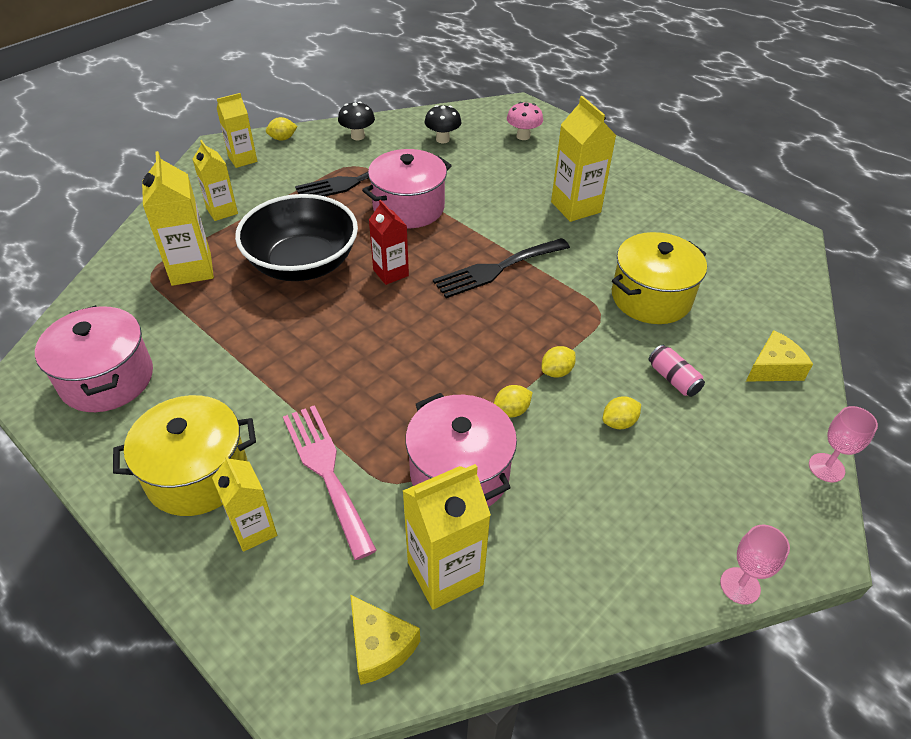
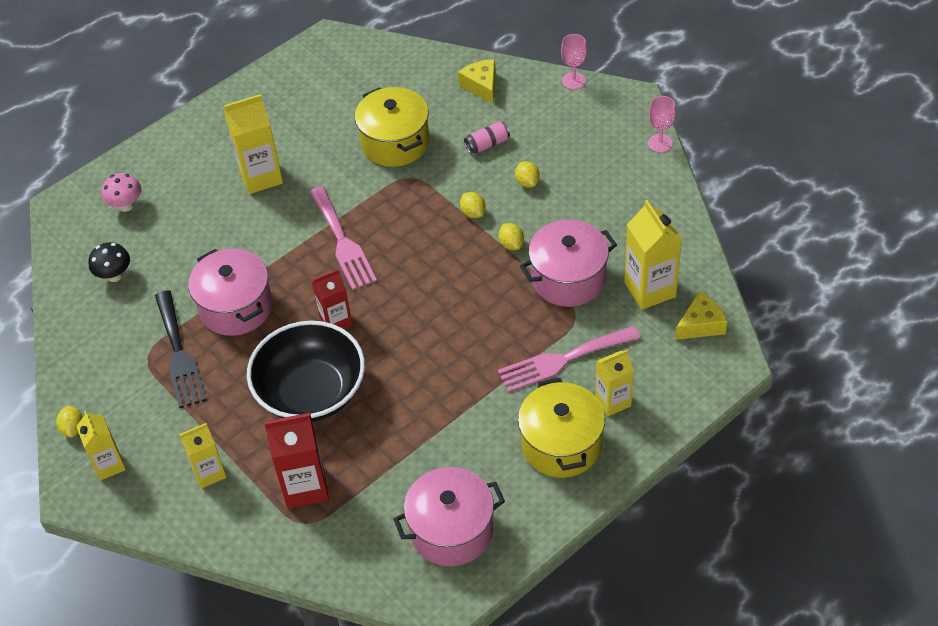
camera: 80 degrees left, 5 degrees up
yellow carton [142,151,214,286] -> red carton [264,413,329,509]
black mushroom [338,101,375,140] -> none
black fork [433,238,570,298] -> pink fork [310,186,377,290]

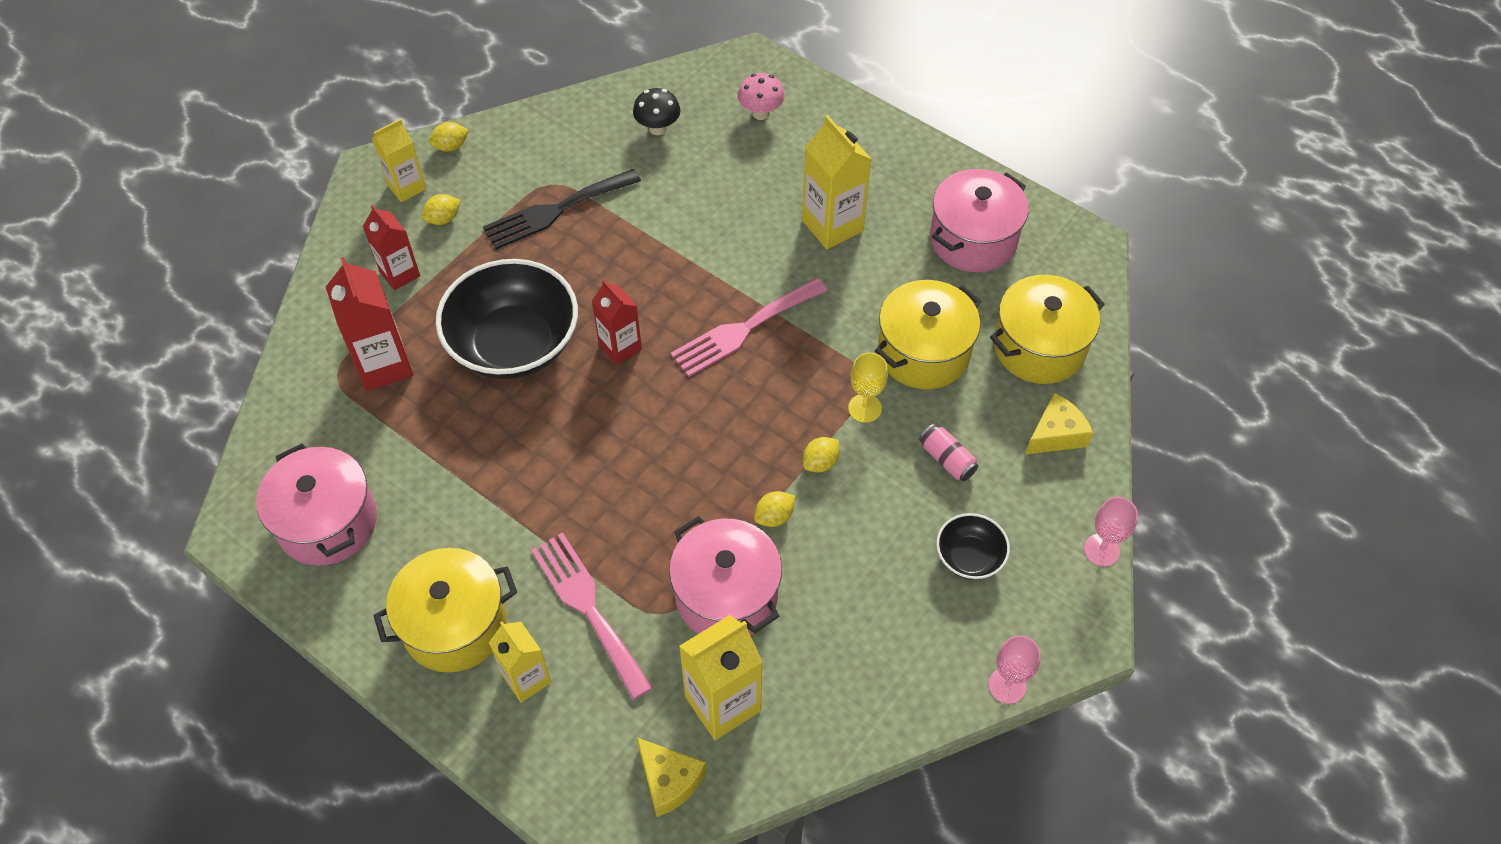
camera: 75 degrees right, 5 degrees up
yellow carton [179,423,226,489] -> red carton [363,205,420,291]
pink pot [188,249,273,336] -> pink pot moved to [930,169,1029,272]
yellow lemon [515,161,540,188] -> yellow lemon moved to [422,194,460,225]
none -> yellow goblet [848,353,888,423]
none -> black bowl [936,513,1010,580]
none -> yellow pot [990,275,1105,384]

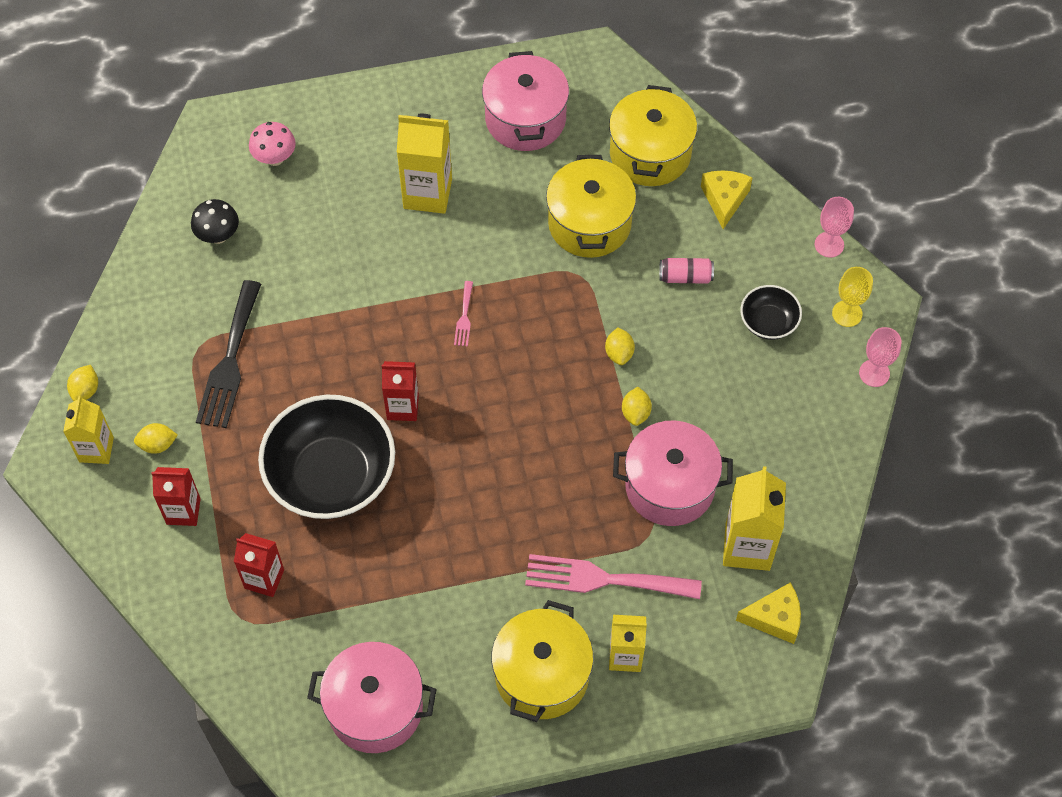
camera: 50 degrees left, 5 degrees up
red carton [326,257,413,391] -> red carton [234,533,284,597], size x0.66
yellow lemon [422,194,460,225] -> yellow lemon turned 75 degrees clockwise [134,423,178,454]
pink fork [671,278,828,377] -> pink fork [454,281,473,346], size x0.45
yellow goblet [848,353,888,423] -> yellow goblet moved to [832,267,873,327]

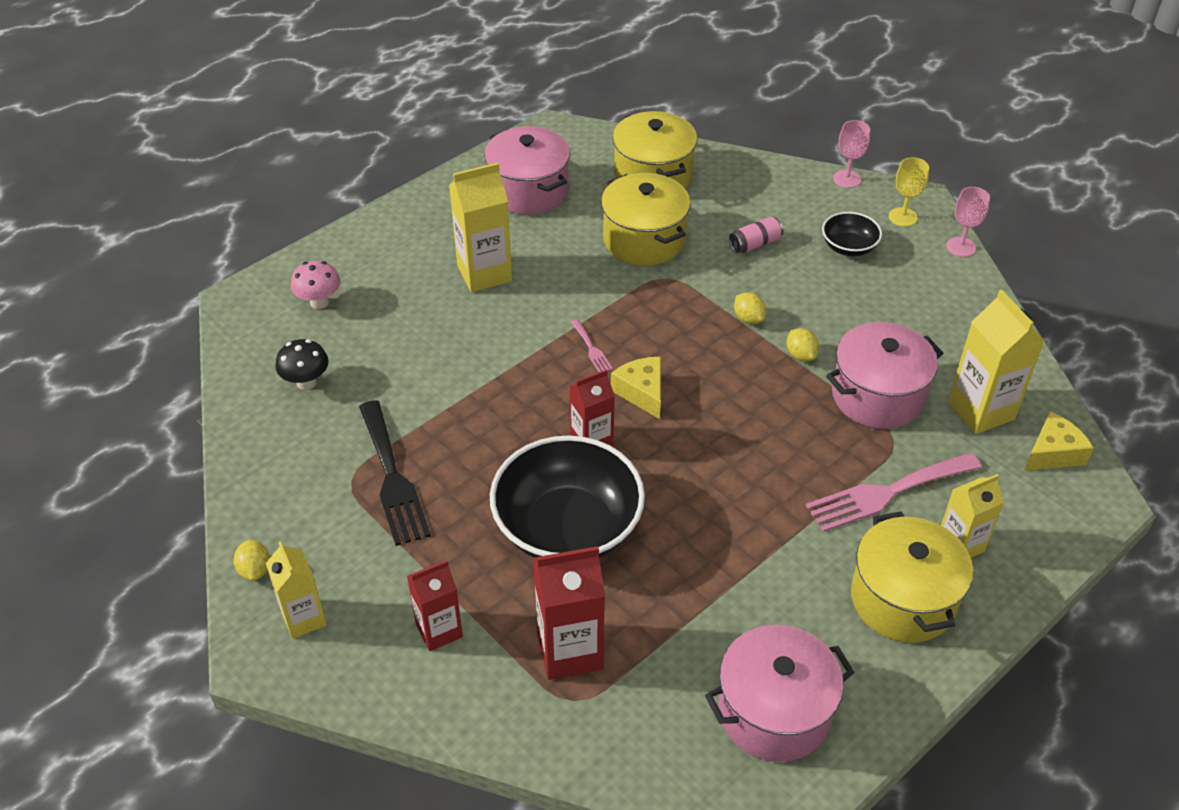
camera: 30 degrees left, 15 degrees down
yellow lemon [134,423,178,454] -> none
red carton [234,533,284,597] -> red carton [533,546,605,680], size x1.53
yellow cheese [701,170,752,229] -> yellow cheese moved to [611,357,661,419]

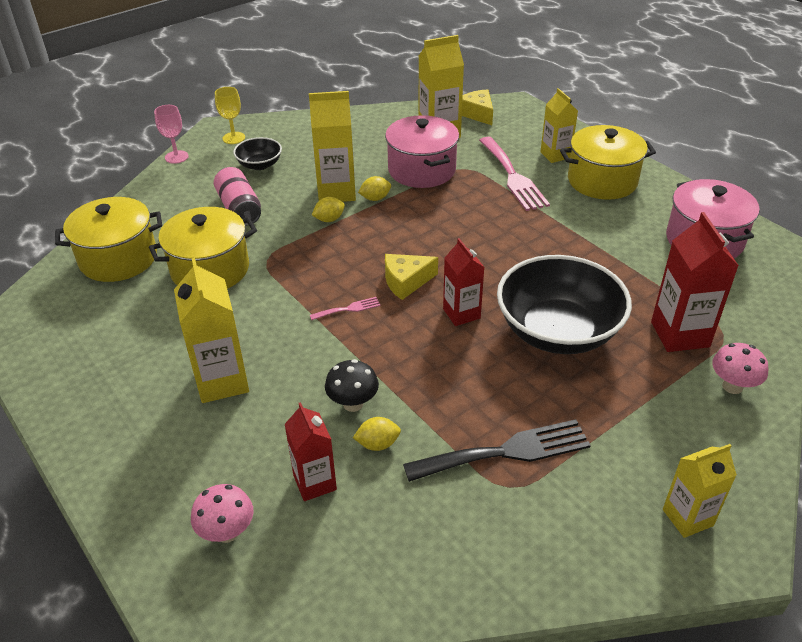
camera: 85 degrees left, 5 degrees down
yellow lemon [234,539,270,581] -> yellow lemon moved to [353,417,401,451]
black mushroom [276,339,329,390] -> black mushroom moved to [325,359,379,412]
red carton [407,560,463,651] -> red carton moved to [285,402,337,501]
pink pot [484,126,570,215] -> none
pink can [729,217,783,253] -> pink can [214,167,261,226], size x1.53
pink goblet [946,187,990,257] -> none
none -> yellow carton [309,91,356,202]
none -> pink mushroom [712,343,768,394]

